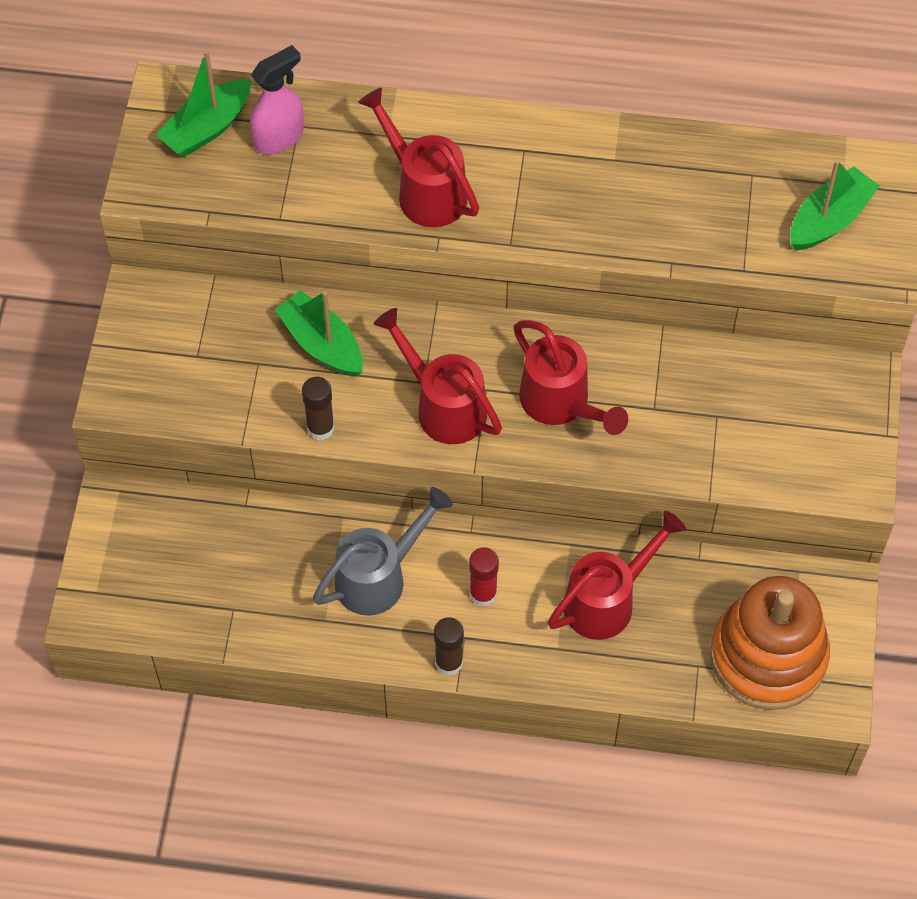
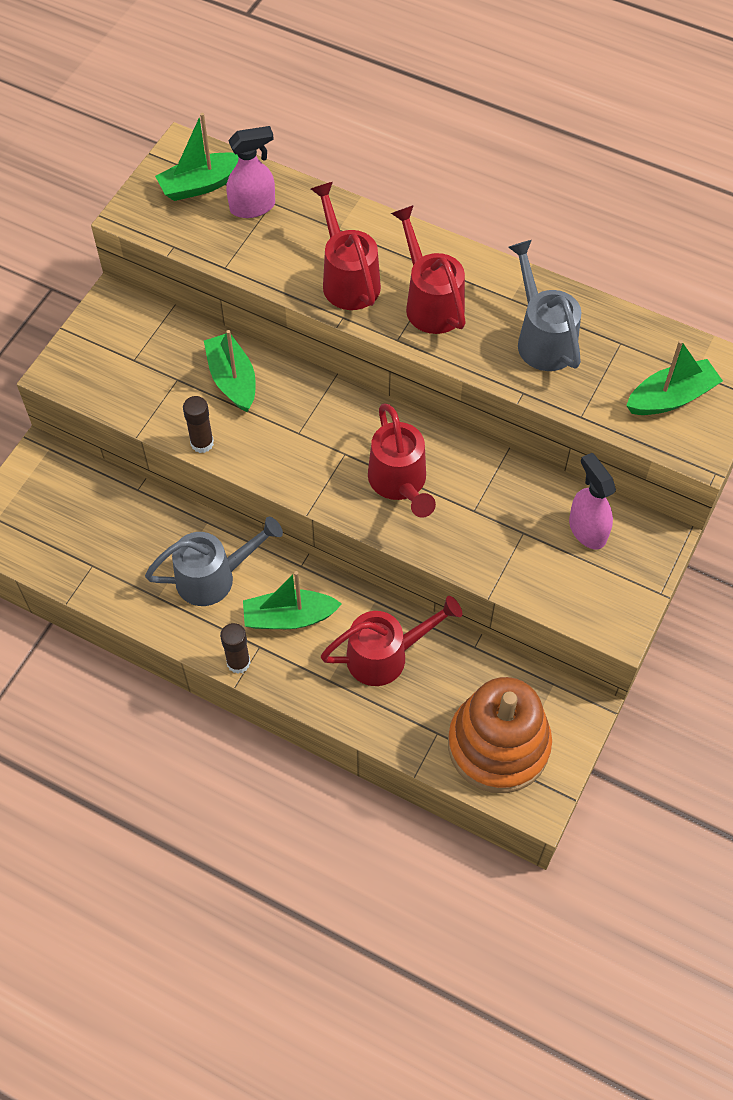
camera: 20 degrees right, 0 degrees up
red watering can [374,308,502,444] -> red watering can moved to [391,205,466,334]
red glue stick [469,547,499,607] -> green boat [243,571,342,629]
none -> grey watering can [508,240,582,371]
none -> pink spray bottle [569,453,616,549]

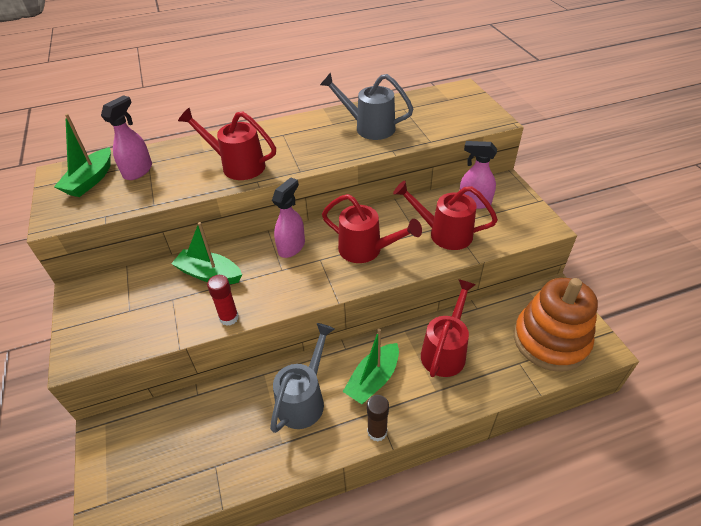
camera: 45 degrees left, 15 degrees down
brown glue stick [183,396,214,453] -> red glue stick [207,275,239,326]
red watering can [391,205,466,334] -> red watering can moved to [393,181,498,250]
green boat [626,340,723,415] -> none
none -> pink spray bottle [272,177,305,258]

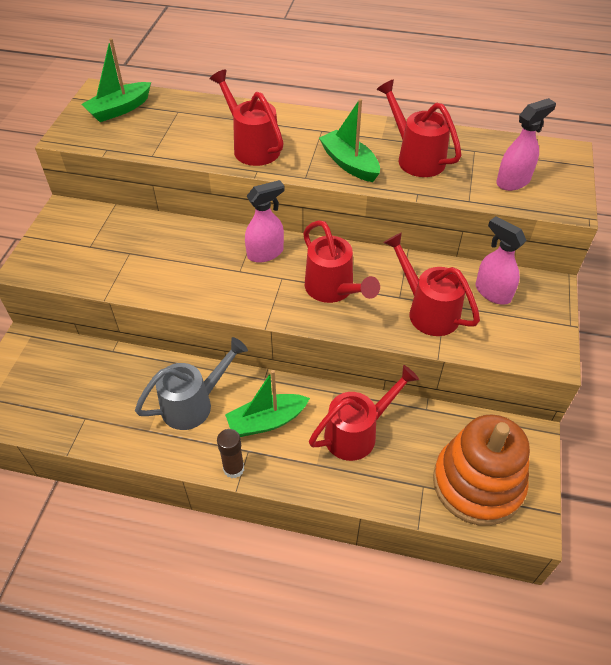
camera: 30 degrees right, 5 degrees up
pink spray bottle [101,95,152,180] -> pink spray bottle moved to [496,98,556,191]
green boat [171,222,242,284] -> green boat moved to [319,99,380,182]
red glue stick [207,275,239,326] -> none
grey watering can [320,72,413,140] -> red watering can [376,79,462,177]

